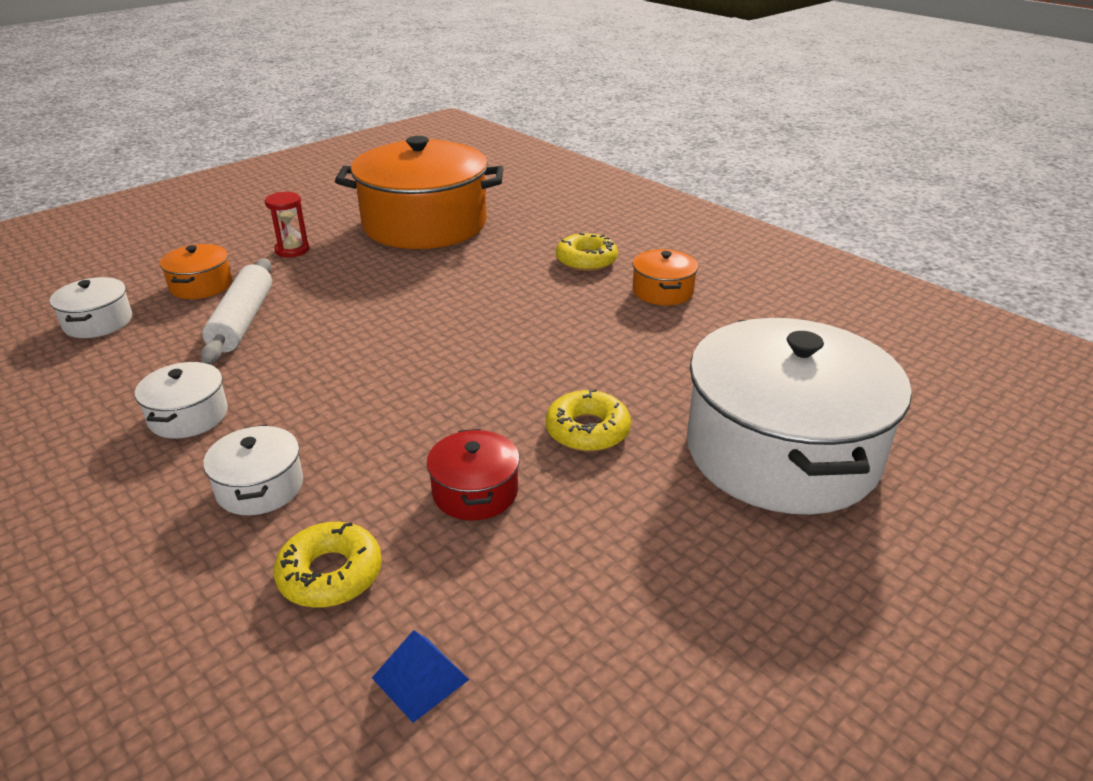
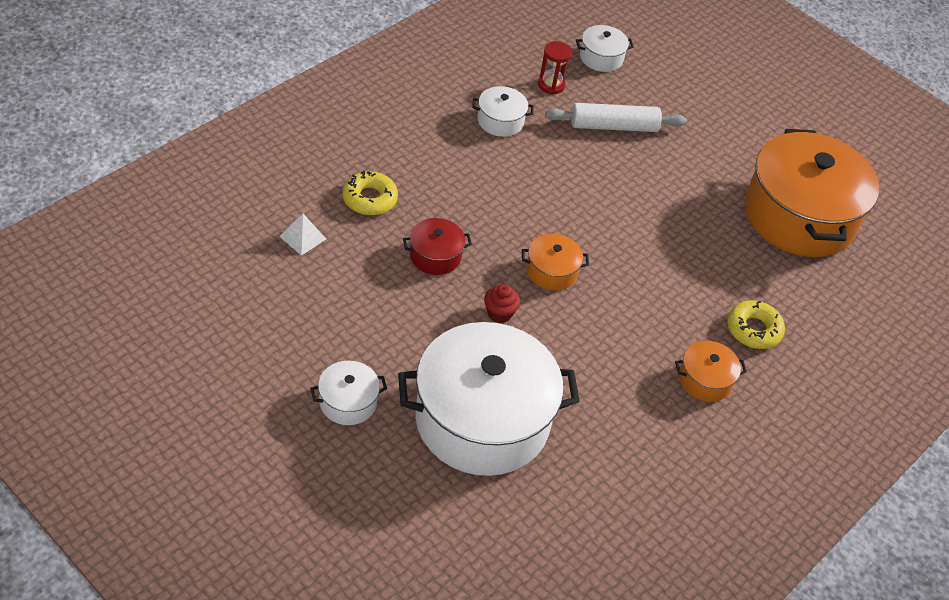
camera: 80 degrees right, 15 degrees up
orange pot [160,244,232,299] -> orange pot moved to [522,234,589,291]
white pot [203,425,303,515] -> white pot moved to [310,361,387,425]
red hourglass [265,192,309,258] -> red hourglass moved to [538,41,572,95]
blue pyramid [372,630,469,723] -> white pyramid [279,214,326,256]
yellow donut [546,389,631,452] -> red cupcake [484,284,520,323]

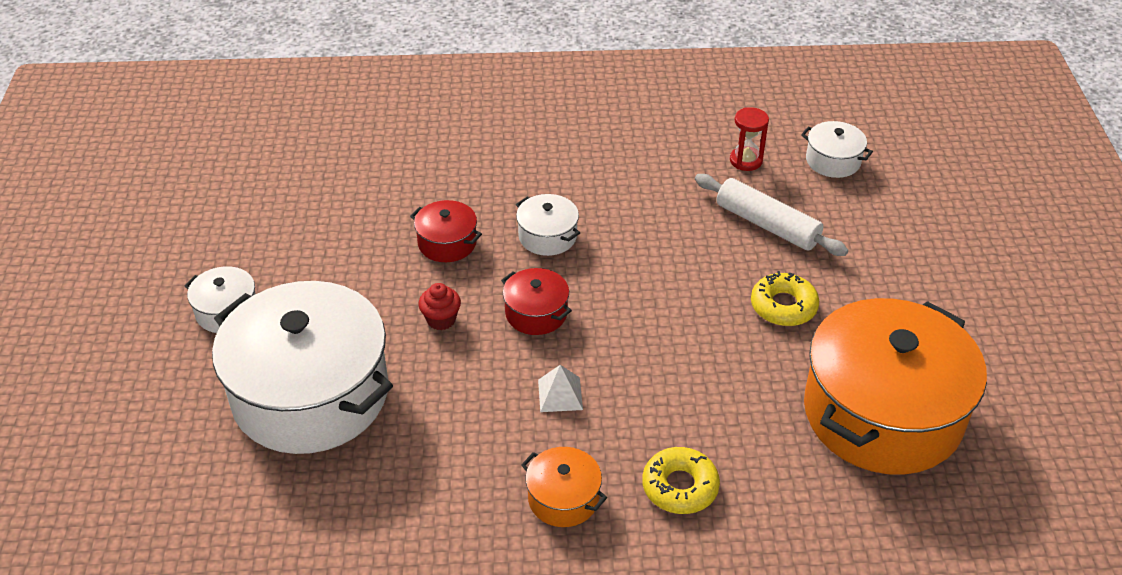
camera: 50 degrees right, 5 degrees down
white pyramid [279,214,326,256] -> white pyramid moved to [538,365,583,412]
yellow donut [343,171,398,215] -> yellow donut moved to [751,271,819,326]
white pot [472,86,534,137] -> white pot moved to [516,194,580,256]
orange pot [522,234,589,291] -> red pot [501,268,572,335]

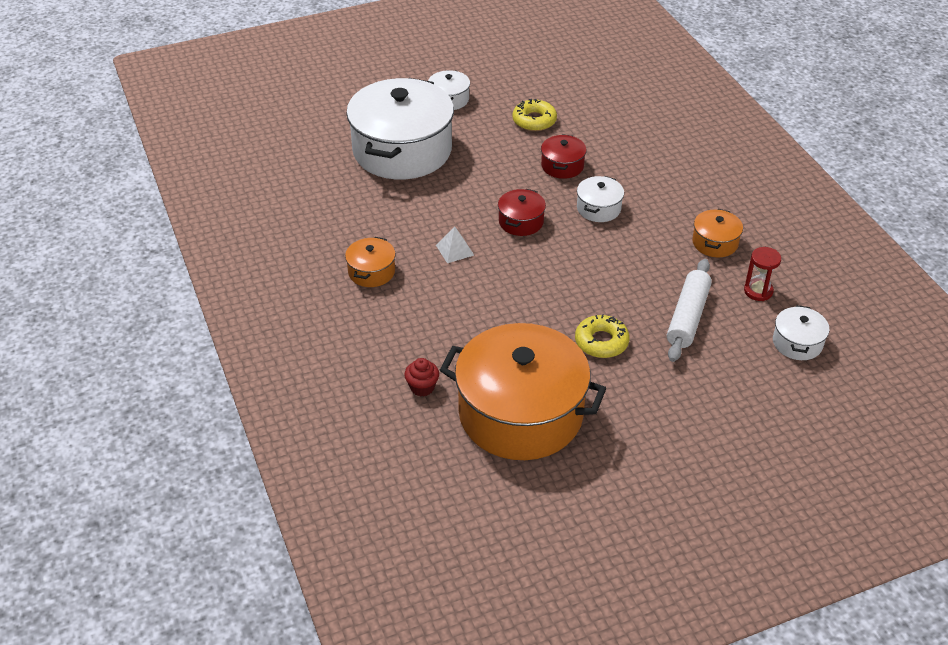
camera: 70 degrees right, 0 degrees up
red cupcake [418,283,461,330] -> red cupcake moved to [404,358,439,396]
yellow donut [642,447,720,514] -> yellow donut moved to [512,99,557,131]
none -> orange pot [692,209,743,257]

